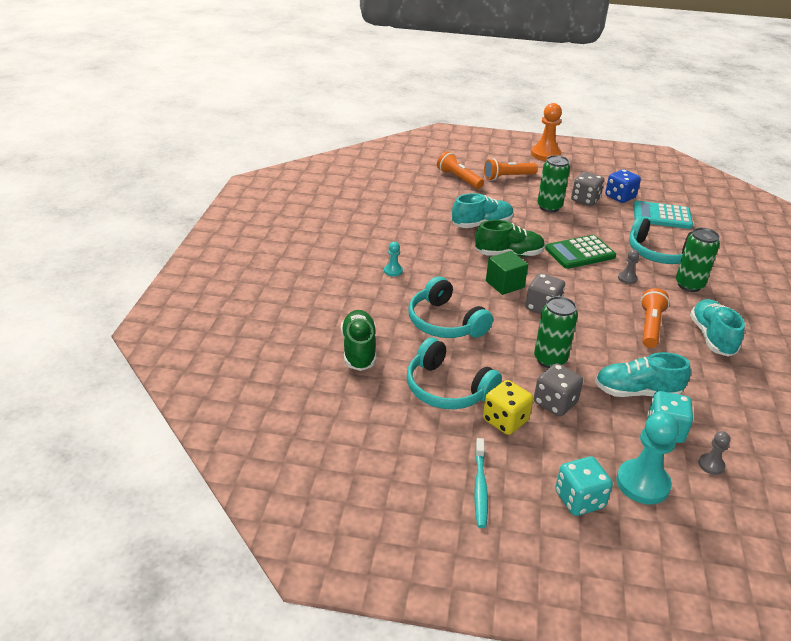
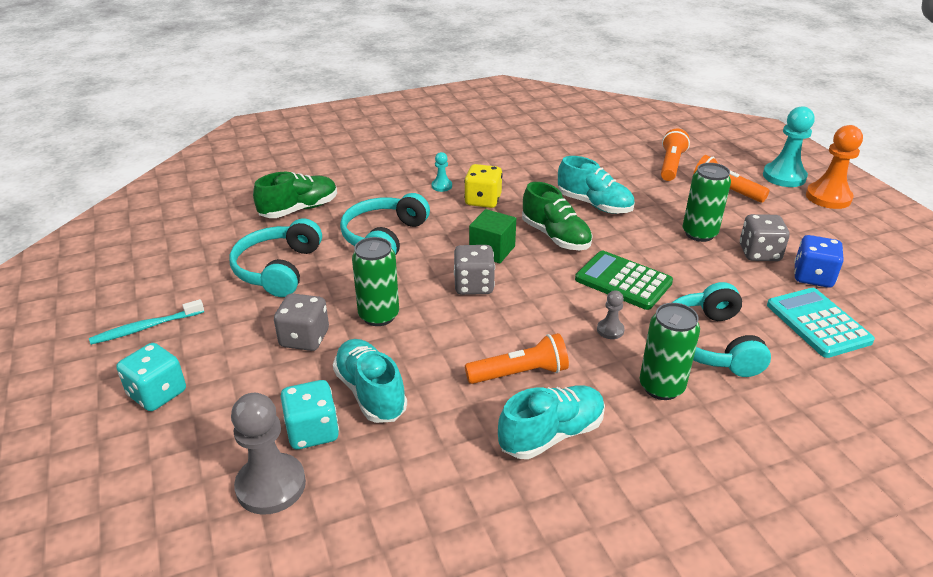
camera: 60 degrees right, 0 degrees up
yellow dice [483,380,533,435] -> yellow dice moved to [464,164,503,208]
turquoise pawn [616,412,679,504] -> turquoise pawn moved to [763,106,815,187]
grey pawn [698,431,730,475] -> grey pawn [231,393,306,515], size x2.03

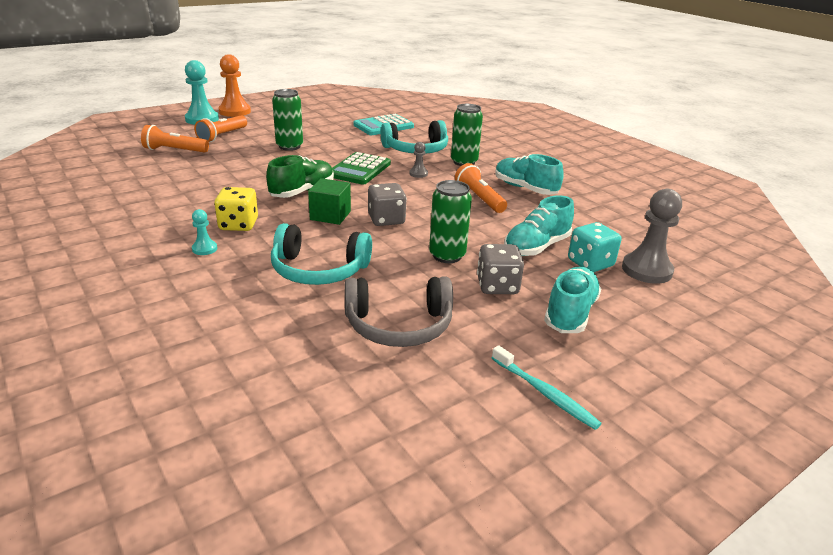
camera: 105 degrees left, 5 degrees down
turquoise dice [116,343,186,411] -> none
turquoise headphones [229,218,322,297] -> grey headphones [345,276,453,347]
green shoe [253,172,337,218] -> none
turquoise shoe [558,156,635,214] -> turquoise shoe moved to [544,267,601,333]
grey dice [740,214,790,261] -> none
blue dice [794,235,844,288] -> none

